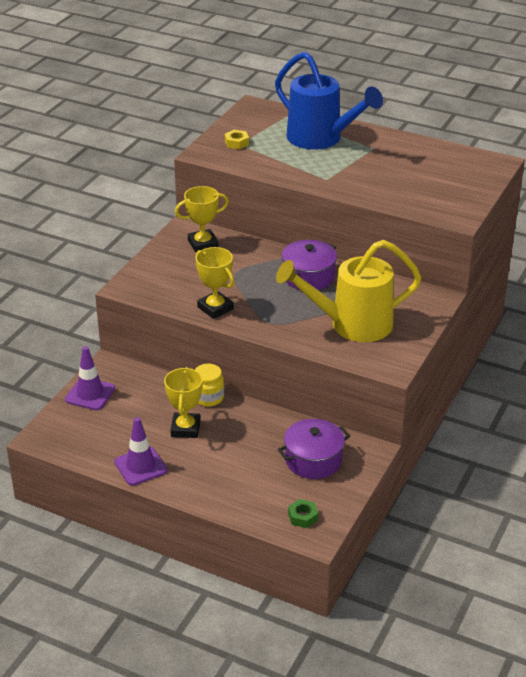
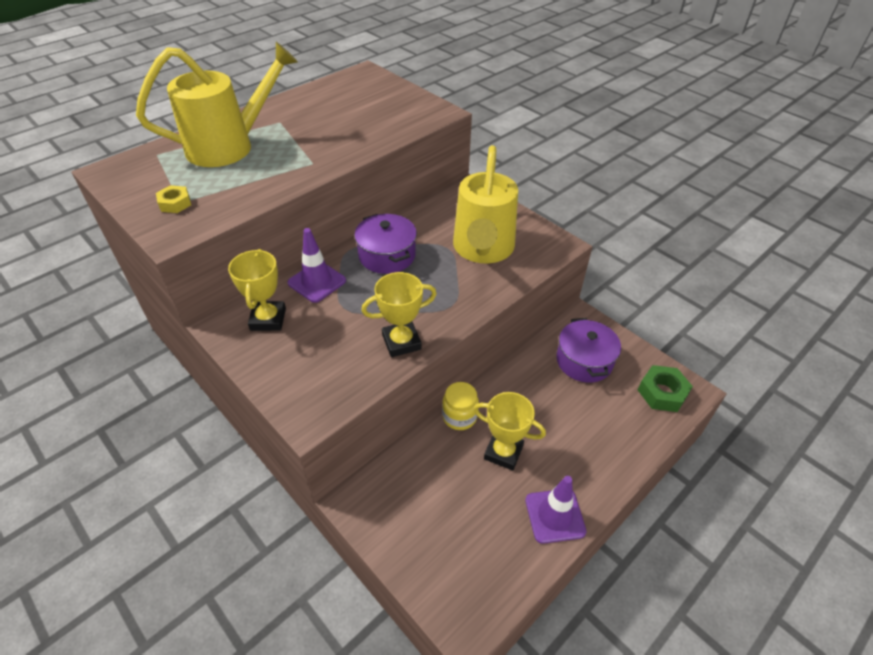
camera: 70 degrees left, 10 degrees up
purple traffic cone [65,346,115,410] -> purple traffic cone moved to [287,228,346,303]
blue watering can [275,52,383,150] -> yellow watering can [136,42,298,167]
green nut [288,499,318,528] -> green nut [638,365,693,412], size x1.60

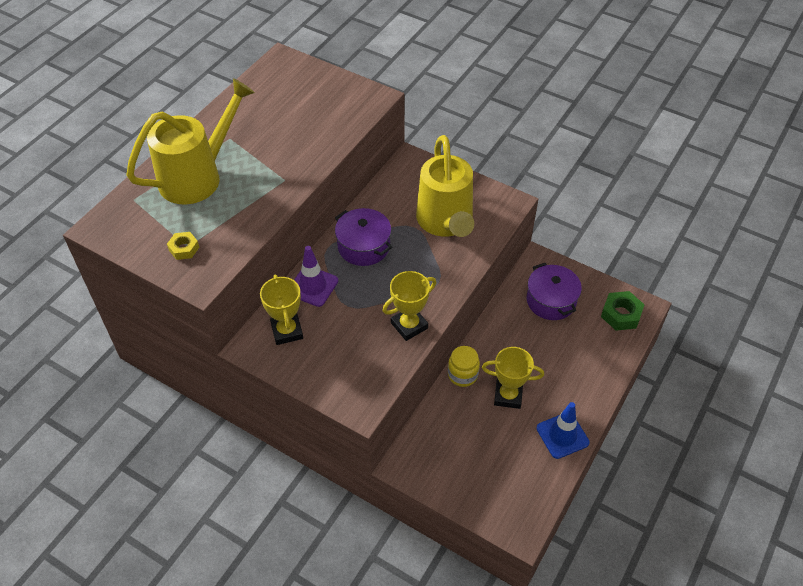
camera: 15 degrees left, 5 degrees up
purple traffic cone [525,476,587,544] -> blue traffic cone [536,402,590,459]

